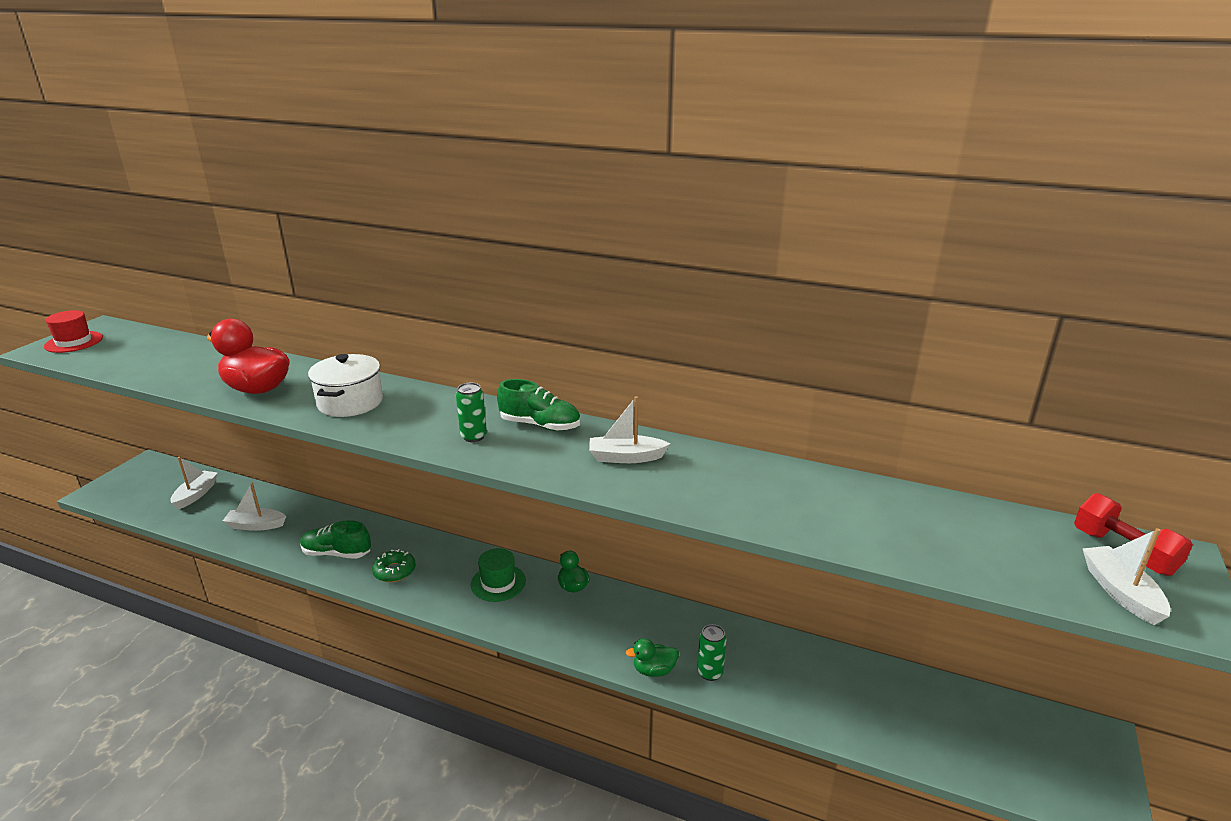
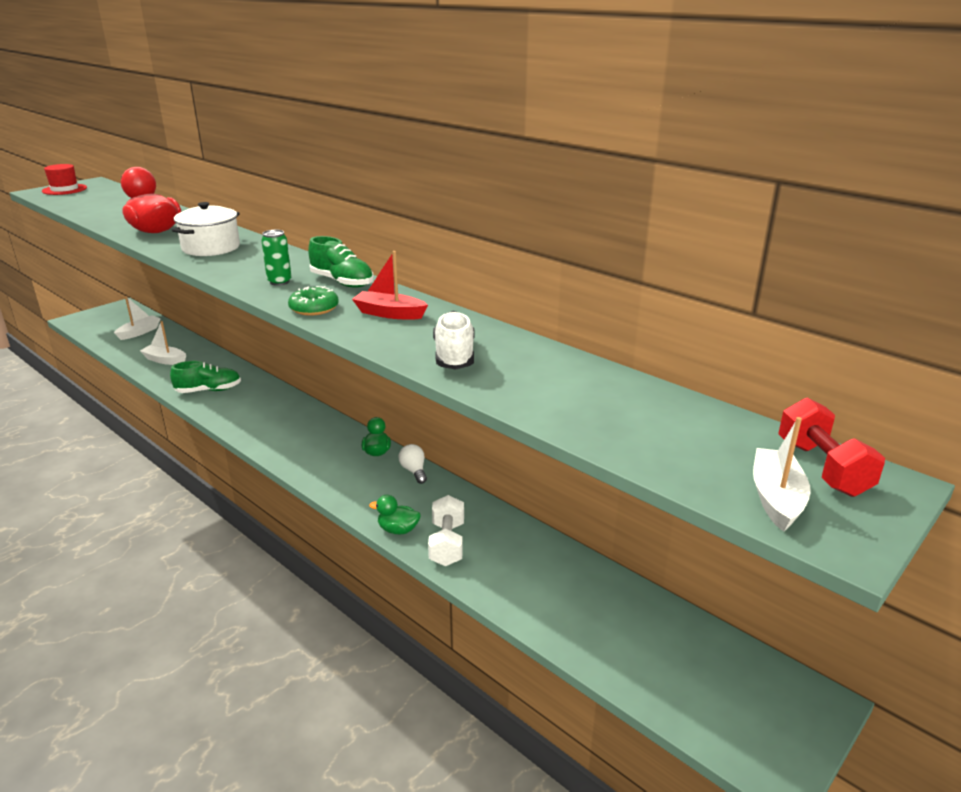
camera: 20 degrees right, 0 degrees up
green shoe [300,520,371,559] -> green shoe turned 135 degrees clockwise [170,361,241,393]
green donut [372,549,416,582] -> green donut moved to [288,286,339,316]
green hat [471,548,526,602] -> none
white boat [589,396,670,463] -> red boat [352,251,428,320]
green can [697,624,727,681] -> white dumbbell [428,495,464,566]
none -> white light bulb [399,444,427,484]
none -> white shoe [433,311,475,370]

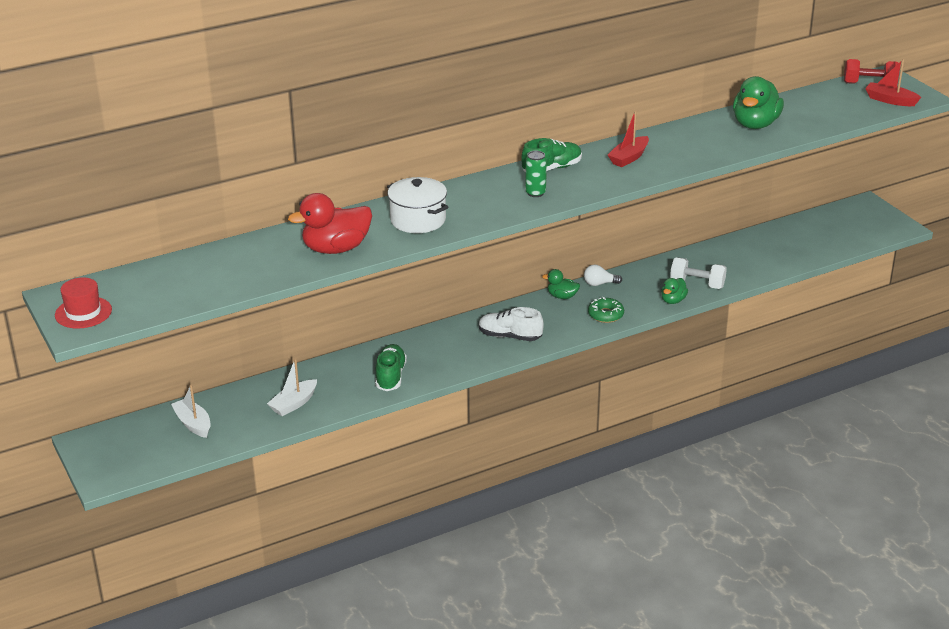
camera: 70 degrees left, 5 degrees up
green donut [288,286,339,316] -> green donut moved to [588,297,624,323]
white shoe [433,311,475,370] -> white shoe moved to [479,307,544,341]
white boat [753,417,811,532] -> red boat [865,59,921,106]
none -> green duck [733,76,784,129]

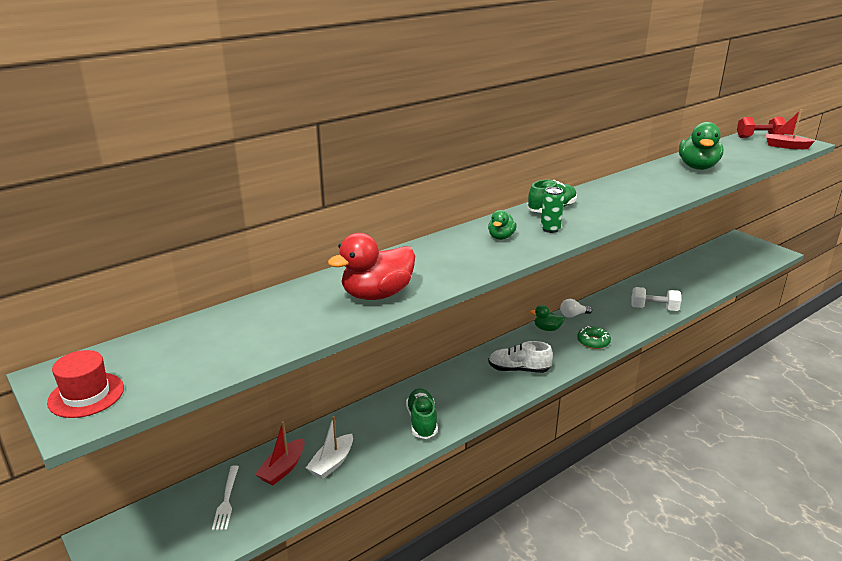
camera: 10 degrees left, 5 degrees down
white boat [171,385,211,438] -> white fork [212,465,239,530]
white pot [387,177,448,233] -> none
red boat [608,110,649,167] -> red boat moved to [255,421,305,485]
green duck [661,278,688,304] -> green duck moved to [488,210,517,240]

